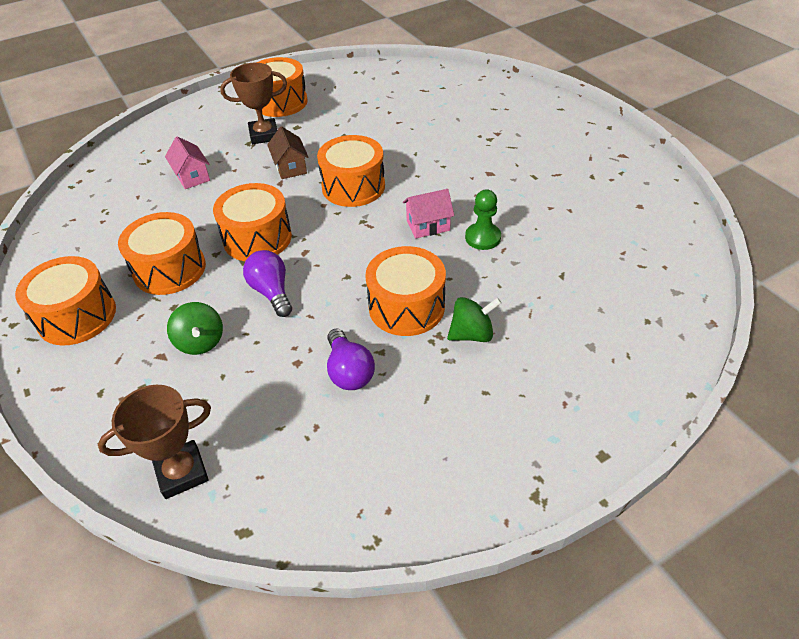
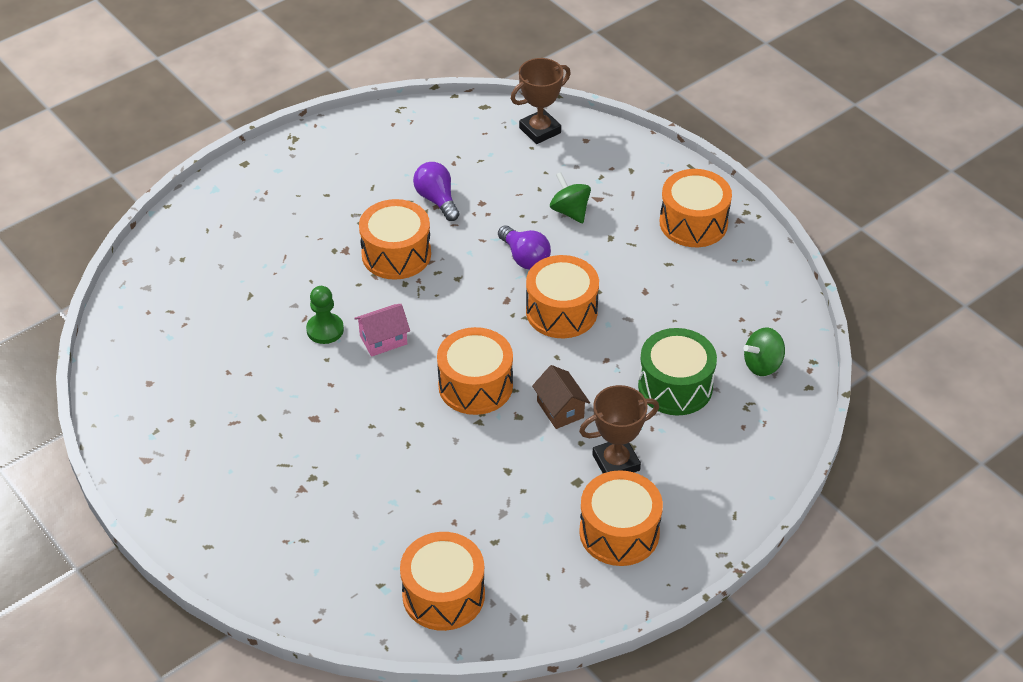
camera: 170 degrees right, 0 degrees up
orange drum [118,212,206,295] -> orange drum moved to [400,532,485,631]
pink house [165,136,210,189] -> green drum [638,328,717,415]
green spinning top [447,297,502,342] -> green spinning top moved to [743,327,785,376]

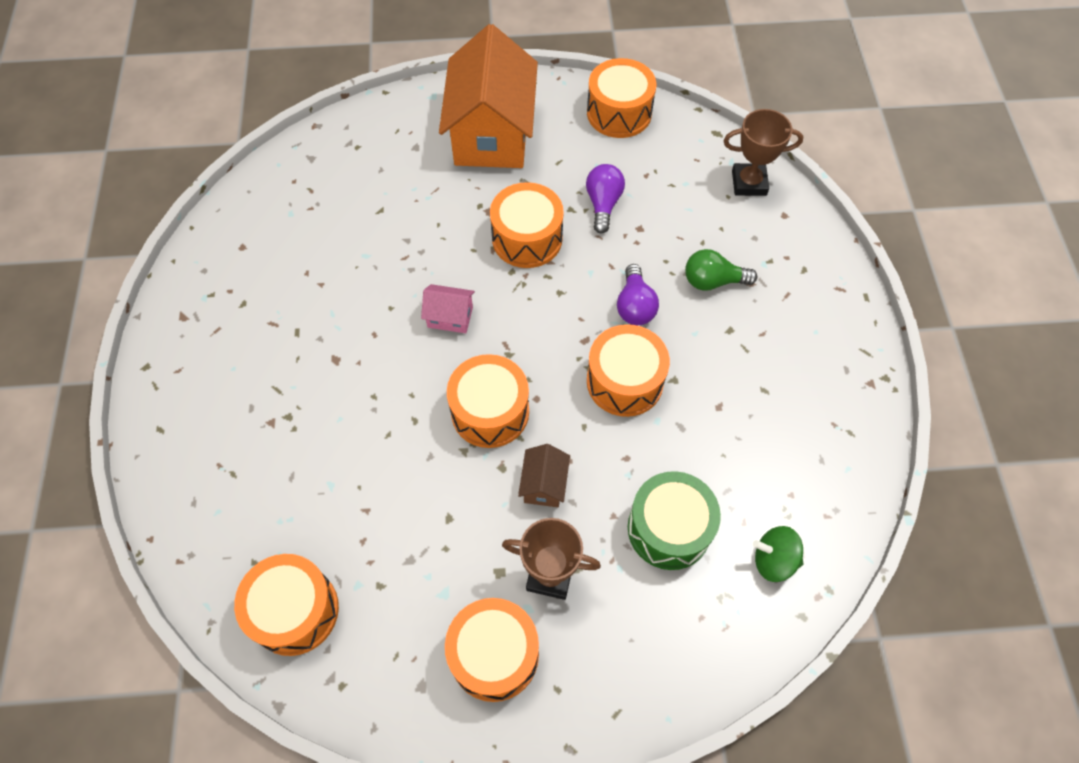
camera: 35 degrees right, 15 degrees up
green pawn [306,286,344,344] -> none
green spinning top [550,172,591,223] -> green light bulb [685,249,757,291]
orange drum [660,169,732,247] -> orange drum moved to [587,58,656,138]
none -> orange house [439,24,538,168]

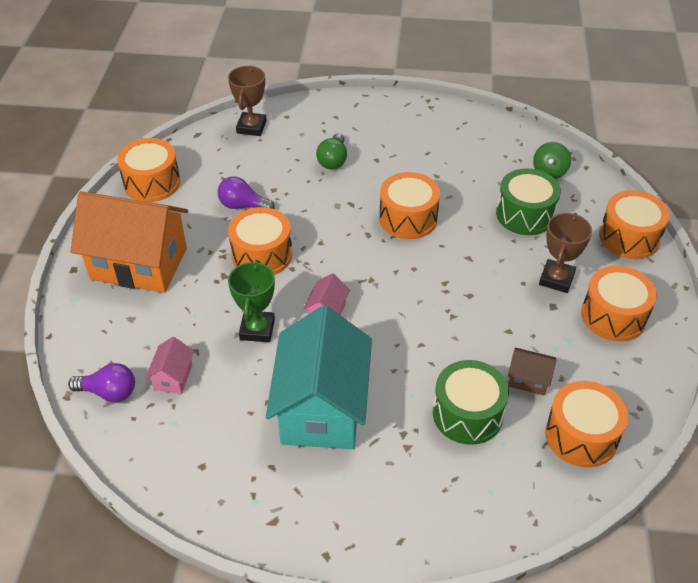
camera: 80 degrees left, 15 degrees down
orange drum [447,354,529,448] -> orange drum moved to [599,190,670,259]
brown house [518,444,570,507] -> brown house moved to [508,348,556,396]
purple light bulb [617,264,659,325] -> purple light bulb moved to [68,363,135,402]
none -> pink house [145,337,194,394]
none -> green trophy [228,260,275,342]
none -> turquoise house [266,306,372,449]
none -> green drum [433,360,509,445]

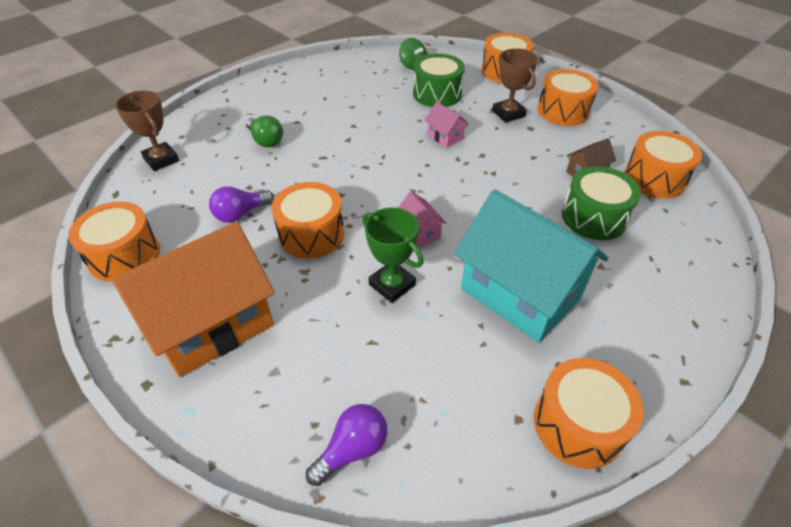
camera: 50 degrees left, 0 degrees up
pink house [145,337,194,394] -> pink house moved to [424,102,469,148]
orange drum [379,172,440,239] -> orange drum moved to [534,358,644,469]

